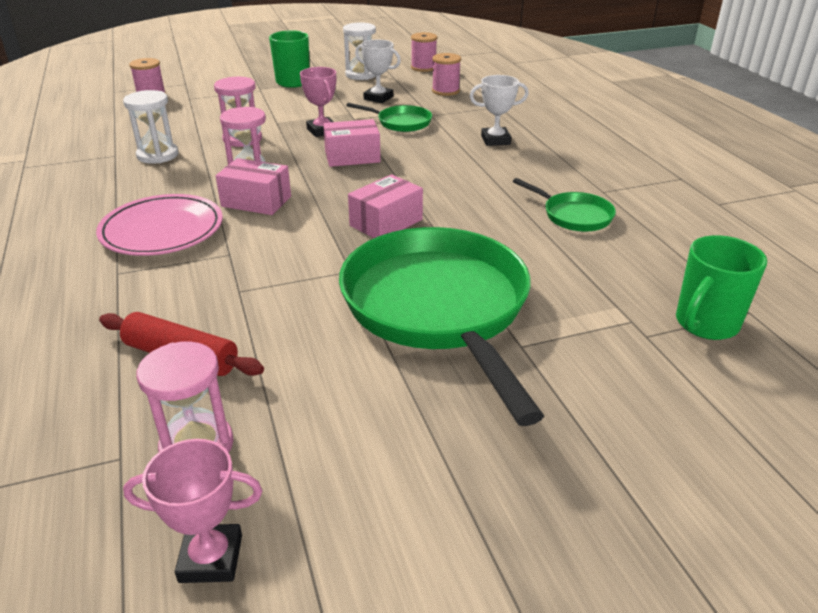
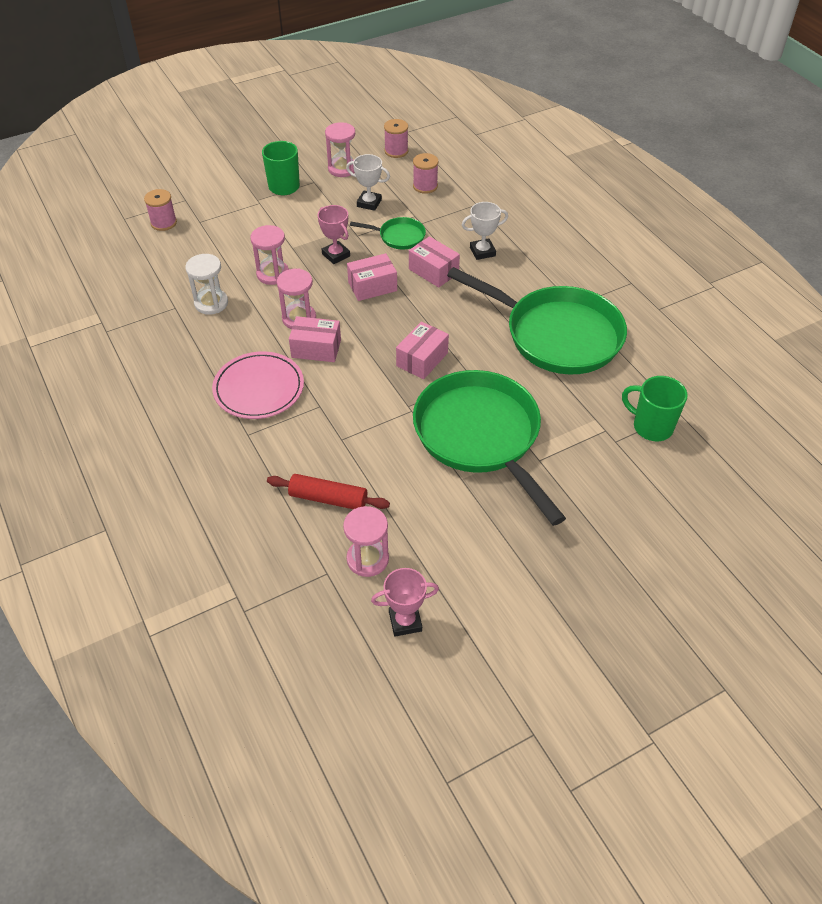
camera: 10 degrees left, 15 degrees up
white hourglass [343,23,376,80] -> pink hourglass [325,122,355,177]
green pan [513,178,616,232] -> green pan [447,267,627,374], size x2.29
green mug [676,235,767,340] -> green mug turned 90 degrees clockwise [622,376,688,441]
none -> pink box [409,236,460,288]

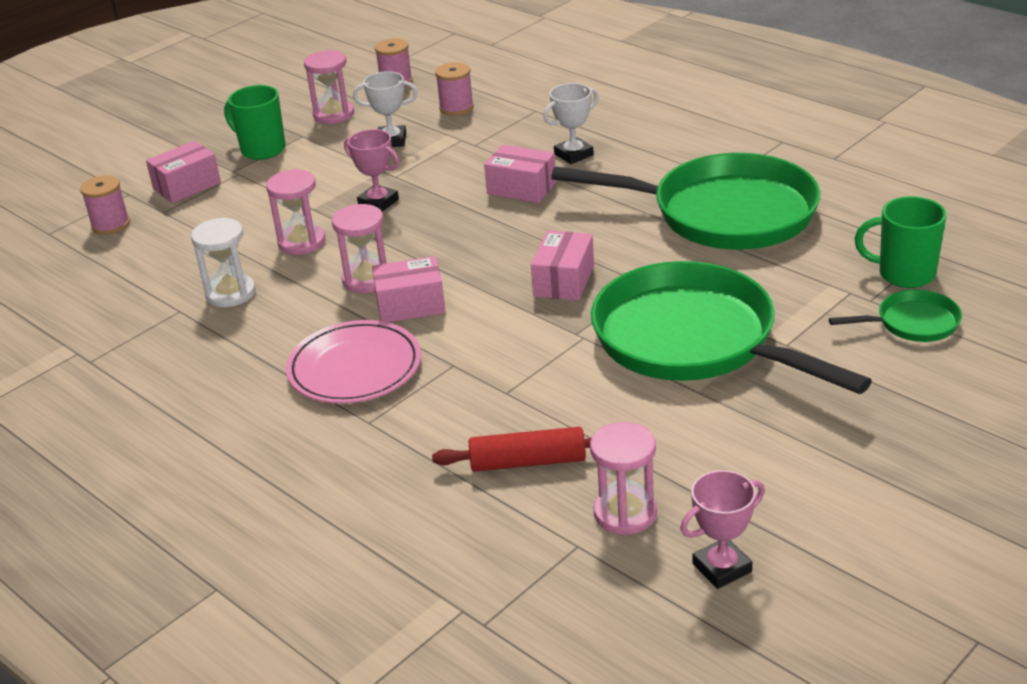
camera: 15 degrees left, 15 degrees down
pink box [347,253,397,301] -> pink box moved to [146,141,221,203]
green pan [350,217,426,250] -> green pan moved to [829,290,962,342]

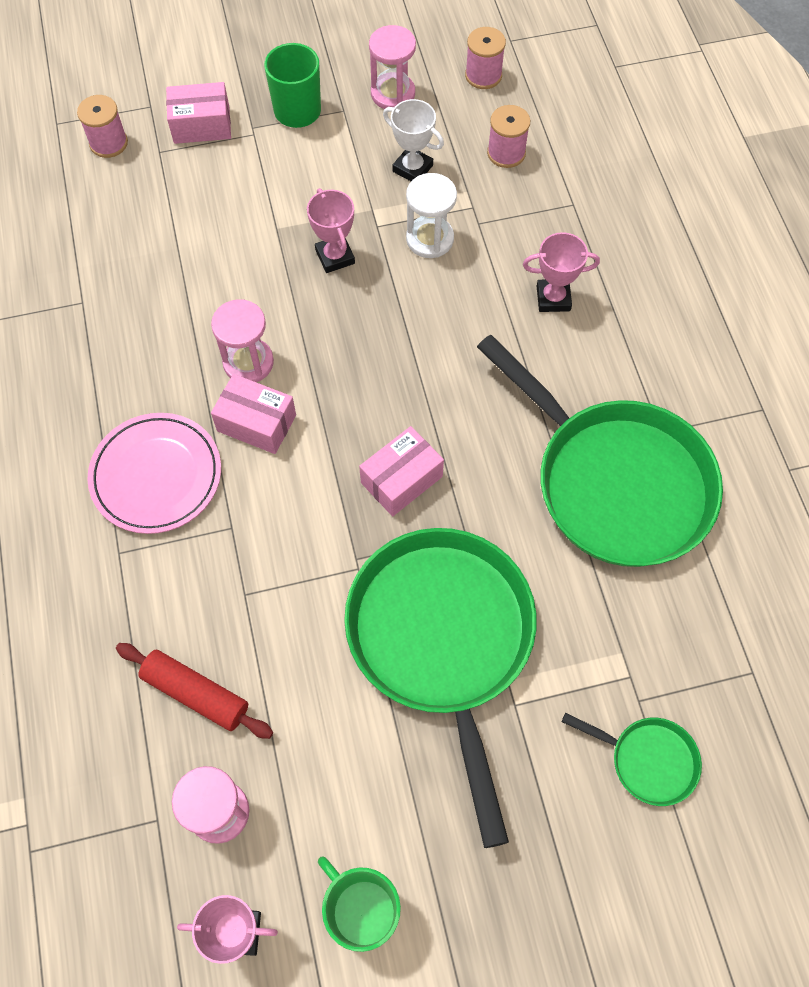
camera: 30 degrees right, 30 degrees up
white hourglass [191,218,256,307] -> white hourglass moved to [406,173,457,258]
pink hourglass [266,169,325,255] -> none
pink box [484,145,556,203] -> none
white trophy [543,83,599,164] -> pink trophy [523,232,600,312]
green mug [855,196,947,288] -> green mug moved to [318,856,401,952]

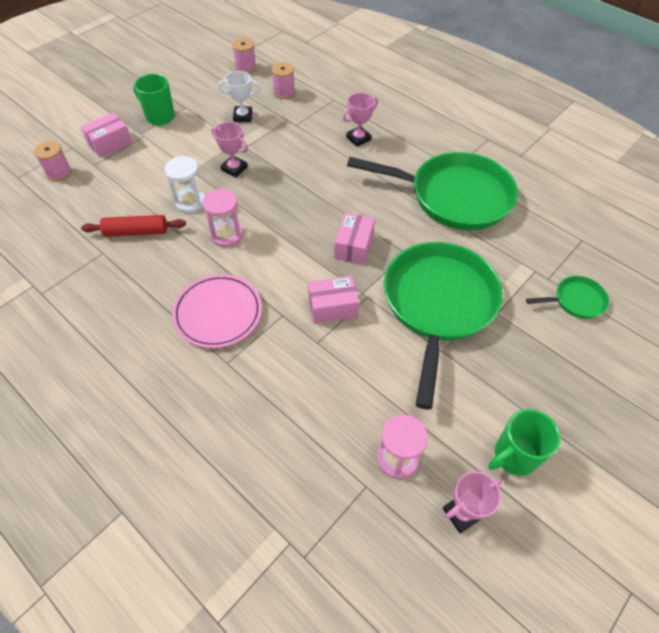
camera: 35 degrees left, 10 degrees down
red rolling pin [116,643,273,739] -> red rolling pin moved to [81,215,186,237]
pink box [211,374,296,454] -> pink box moved to [308,276,359,324]
green mug [318,856,401,952] -> green mug turned 45 degrees counterclockwise [488,409,561,476]
green pan [344,528,537,848] -> green pan turned 60 degrees clockwise [384,242,503,410]
pink hourglass [369,25,416,109] -> none
white hourglass [406,173,457,258] -> white hourglass moved to [165,156,205,213]

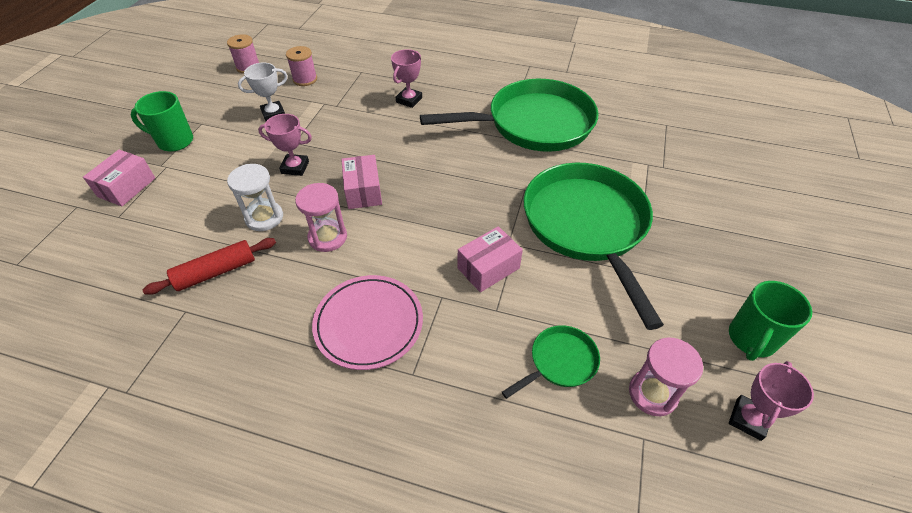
camera: 25 degrees left, 5 degrees down
pink spool [34,141,72,182] -> none
pink box [334,212,375,265] -> pink box moved to [341,155,382,209]
green pan [526,276,609,319] -> green pan moved to [502,325,600,399]

